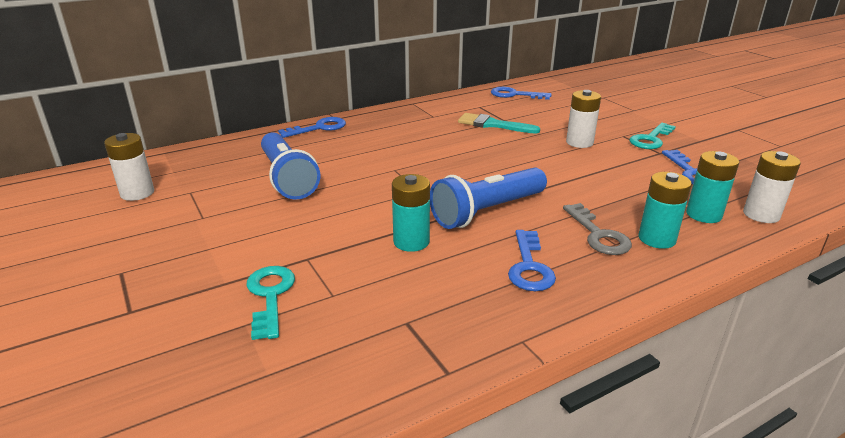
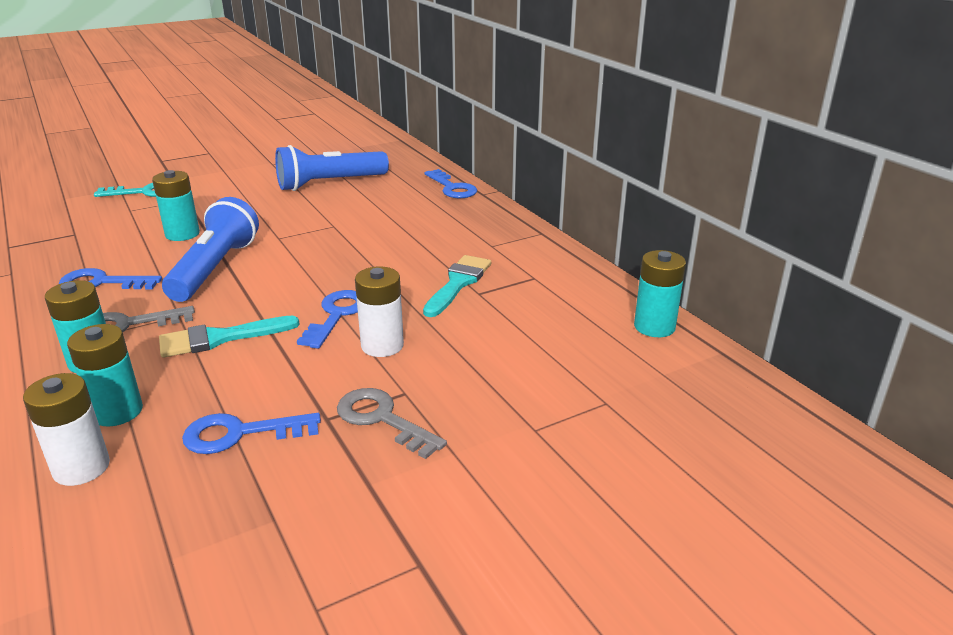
camera: 90 degrees right, 0 degrees up
white battery [104,133,154,201] -> none
blue flashlight [430,168,547,229] -> blue flashlight turned 45 degrees clockwise [162,197,259,302]
blue key [491,87,551,100] -> blue key moved to [297,290,358,349]
turquoise key [630,123,676,149] -> grey key [337,388,447,459]
none -> turquoise brush [159,315,300,358]
none -> turquoise battery [634,250,686,337]

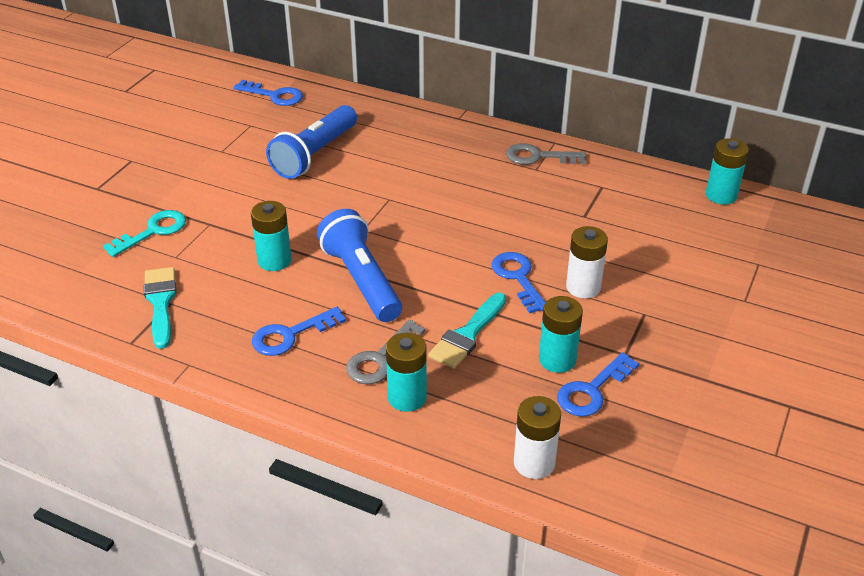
camera: 35 degrees left, 10 degrees up
turquoise battery [67,324,143,426] -> turquoise battery moved to [539,296,583,373]
grey key [337,388,447,459] -> grey key moved to [506,143,586,165]
turquoise brush [423,255,491,317] -> turquoise brush moved to [144,267,177,349]
blue key [424,169,477,198] -> blue key moved to [234,80,303,106]

